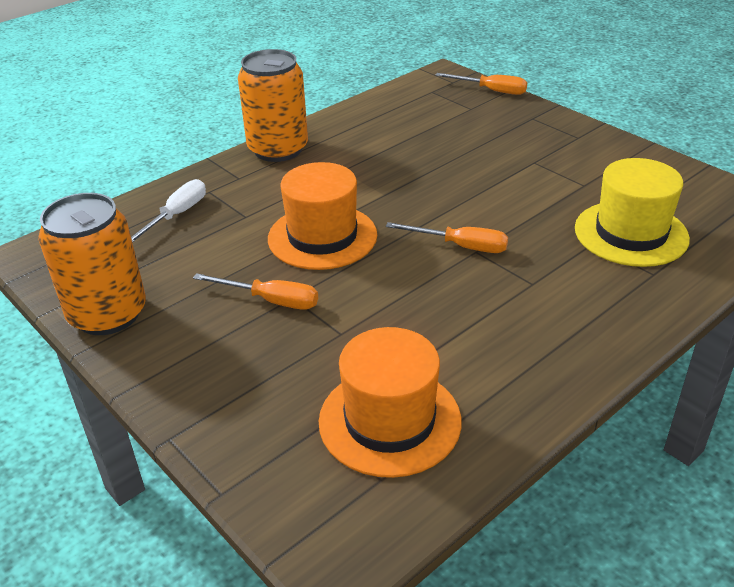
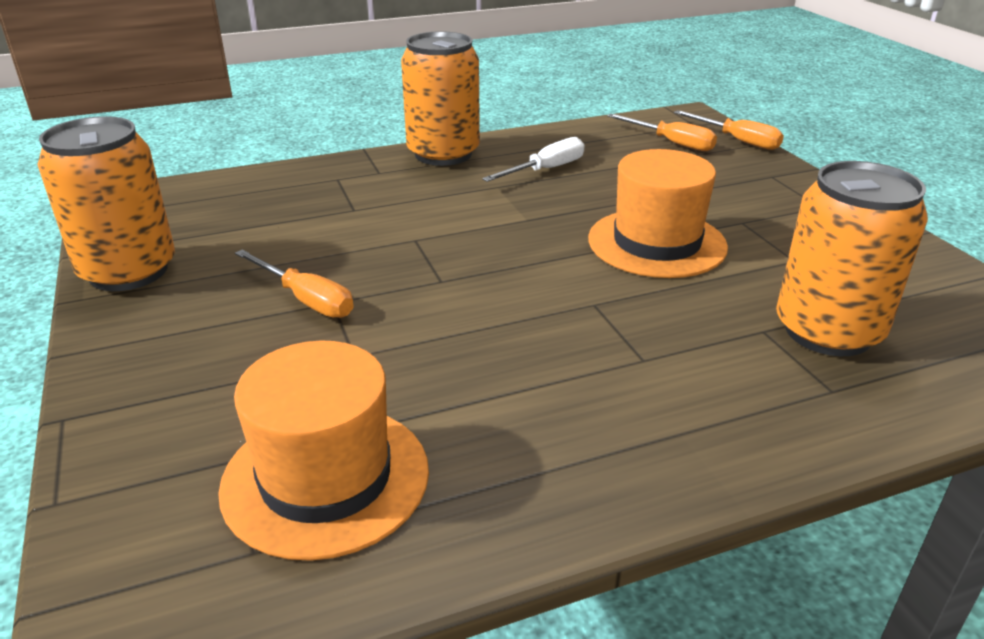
camera: 20 degrees right, 5 degrees down
white screwdriver [131,179,206,243] -> white screwdriver moved to [482,137,584,182]
orange hat [268,162,377,270] -> orange hat moved to [588,149,728,278]
orange screwdriver [386,222,508,253] -> orange screwdriver moved to [607,114,717,151]
yellow hat [575,158,690,267] -> orange can [776,161,928,356]

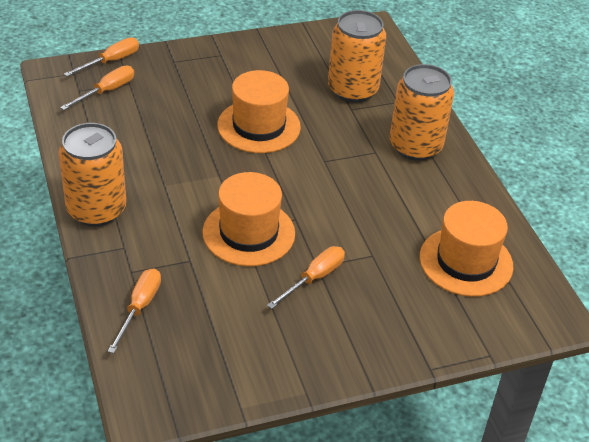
camera: 90 degrees left, 10 degrees up
orange can [37,116,175,291] -> orange can moved to [390,64,454,161]
white screwdriver [482,137,584,182] -> none
none -> orange screwdriver [108,268,161,353]
none -> orange hat [202,172,295,266]

